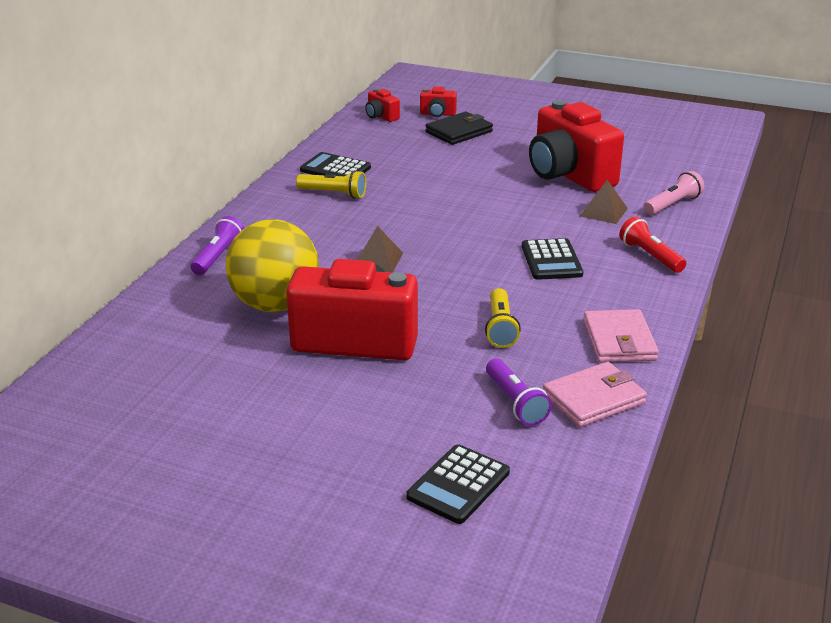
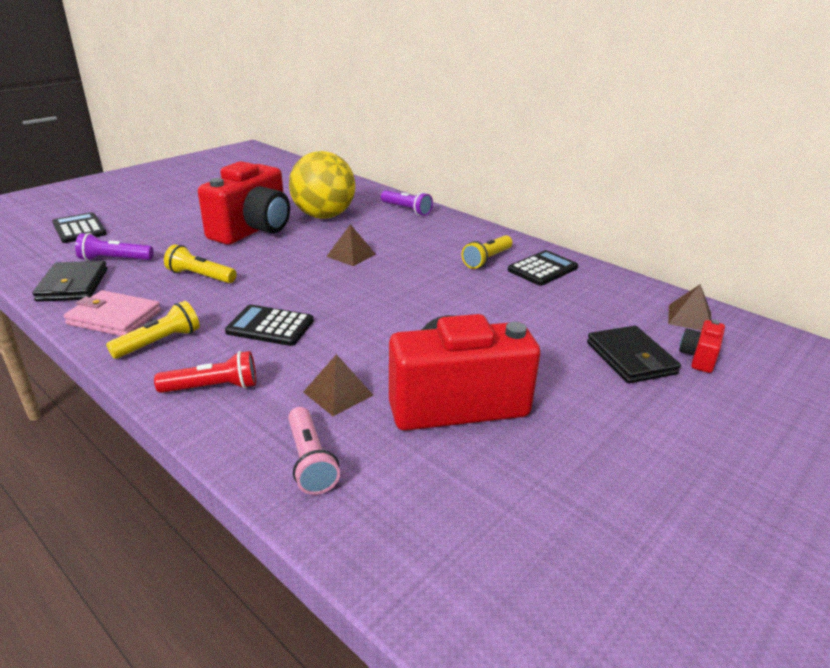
camera: 110 degrees right, 0 degrees up
red camera [365,89,400,122] -> brown pyramid [668,284,712,330]
pink wallet [543,362,647,427] -> black wallet [32,261,108,302]
none -> yellow flashlight [106,301,200,359]

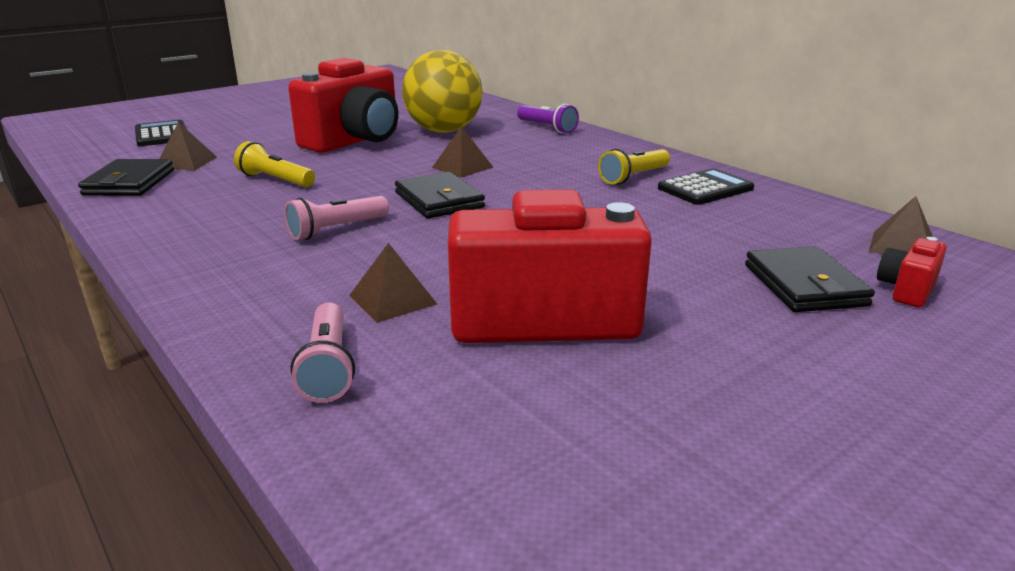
camera: 10 degrees right, 5 degrees down
pink wallet [64,290,161,336] -> none
purple flashlight [75,233,154,261] -> brown pyramid [159,122,217,170]
yellow flashlight [106,301,200,359] -> none
red flashlight [154,351,256,393] -> none
black calculator [225,304,314,346] -> pink flashlight [284,196,389,240]
none -> black wallet [395,172,485,218]

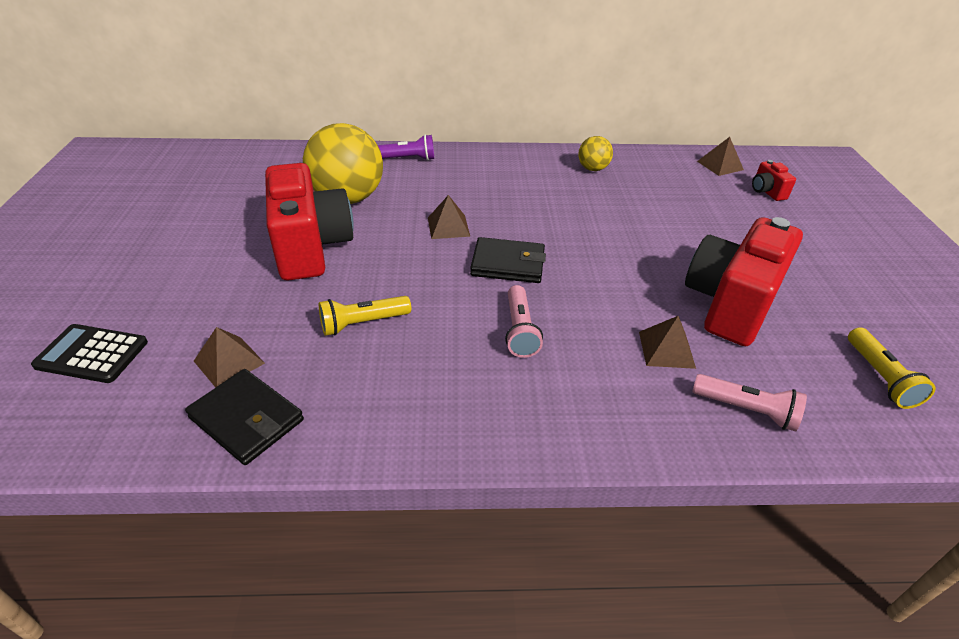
camera: 55 degrees left, 15 degrees up
yellow flashlight [598,149,670,185] -> yellow flashlight moved to [848,327,936,409]
black calculator [658,168,754,205] -> yellow ball [578,136,613,171]
black wallet [745,246,875,312] -> none

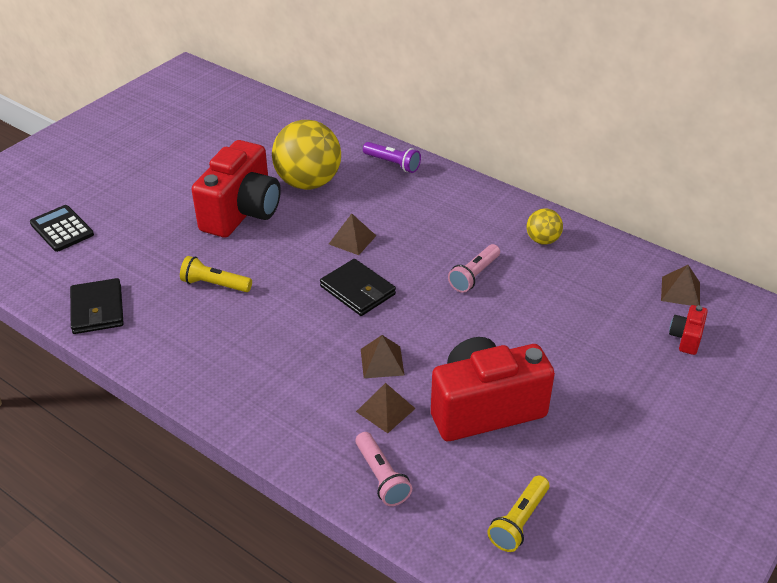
camera: 40 degrees right, 0 degrees up
brown pyramid [194,327,265,388] -> brown pyramid moved to [361,335,404,378]
pink flashlight [505,285,543,358] -> pink flashlight moved to [448,244,500,293]

